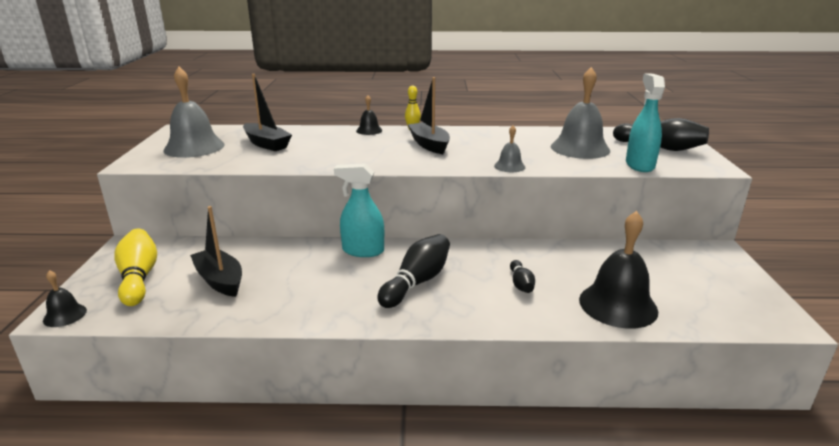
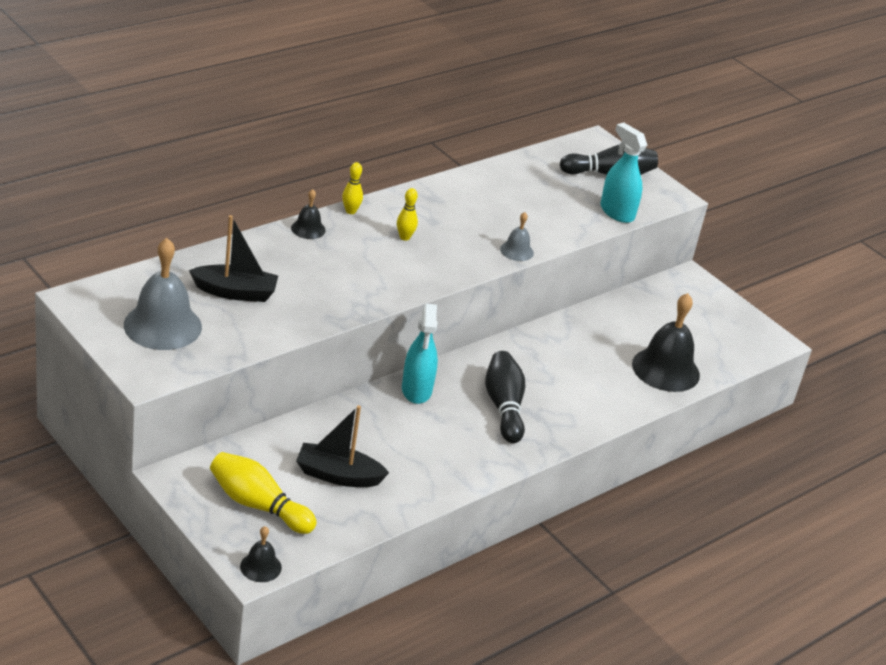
camera: 45 degrees left, 10 degrees up
turquoise spray bottle [334,164,384,257] -> turquoise spray bottle turned 60 degrees counterclockwise [402,304,438,404]
black boat [408,77,450,154] -> yellow bowling pin [397,188,418,241]
black bowling pin [510,260,535,293] -> none
grey bell [551,67,610,159] -> none

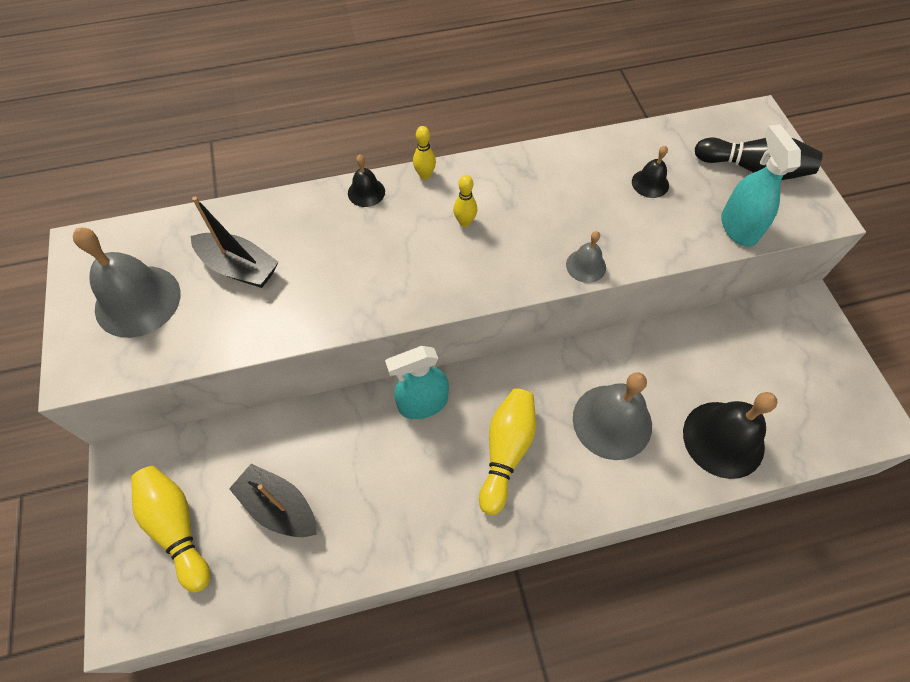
camera: 30 degrees right, 25 degrees up
black bell [240,526,282,582] -> black bell moved to [632,145,669,198]
turquoise spray bottle [402,304,438,404] -> turquoise spray bottle turned 45 degrees clockwise [385,346,449,419]
black bowling pin [485,351,525,443] -> yellow bowling pin [479,388,536,515]
none -> grey bell [573,372,652,460]

